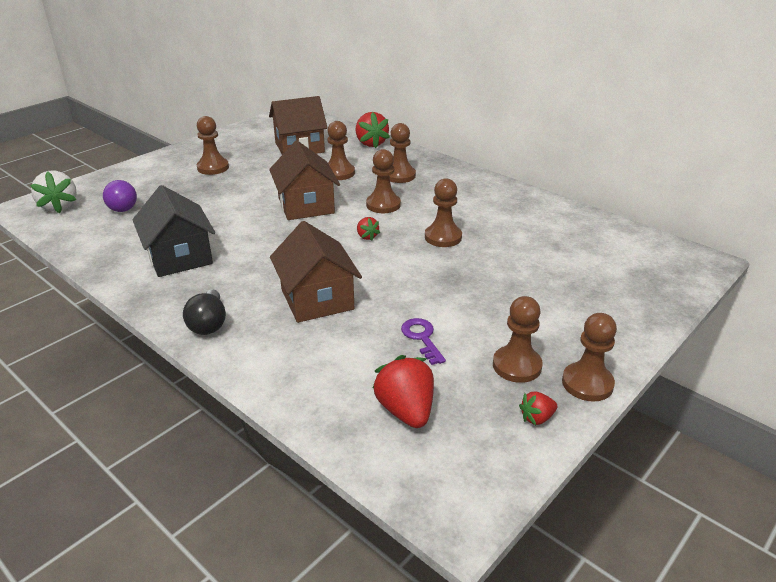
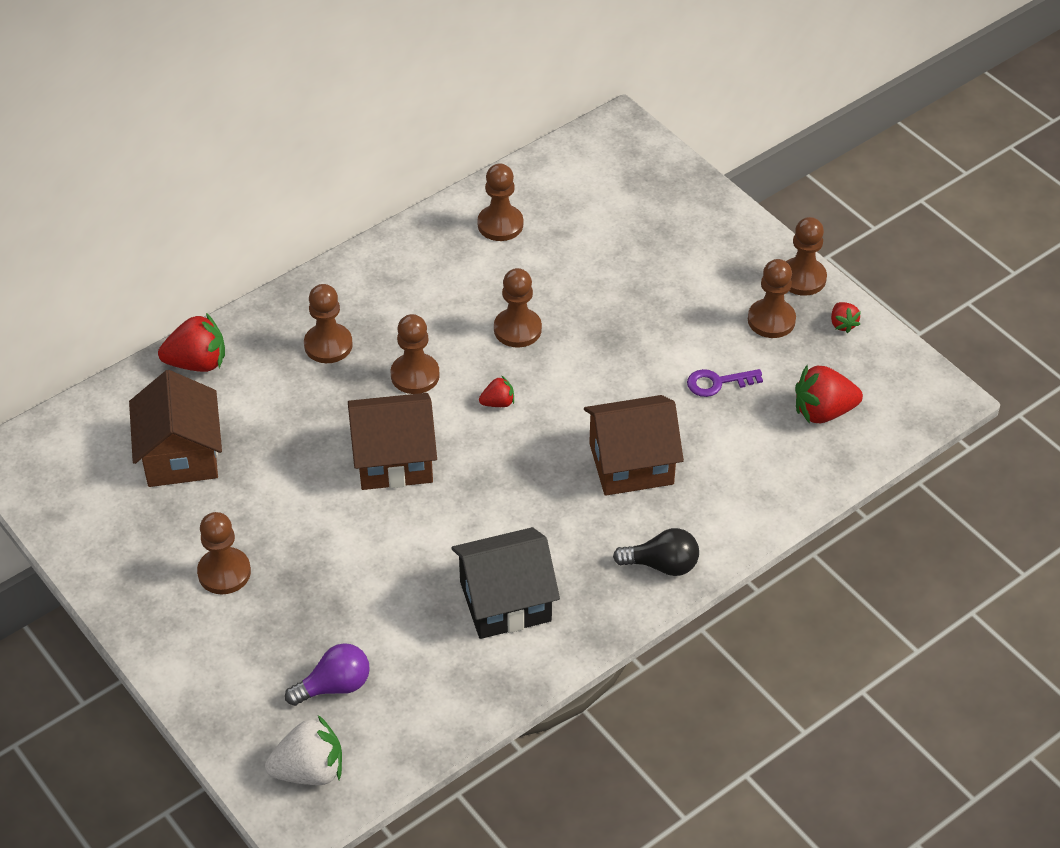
camera: 80 degrees left, 15 degrees up
brown pawn [327,121,355,180] -> brown pawn moved to [477,163,523,241]

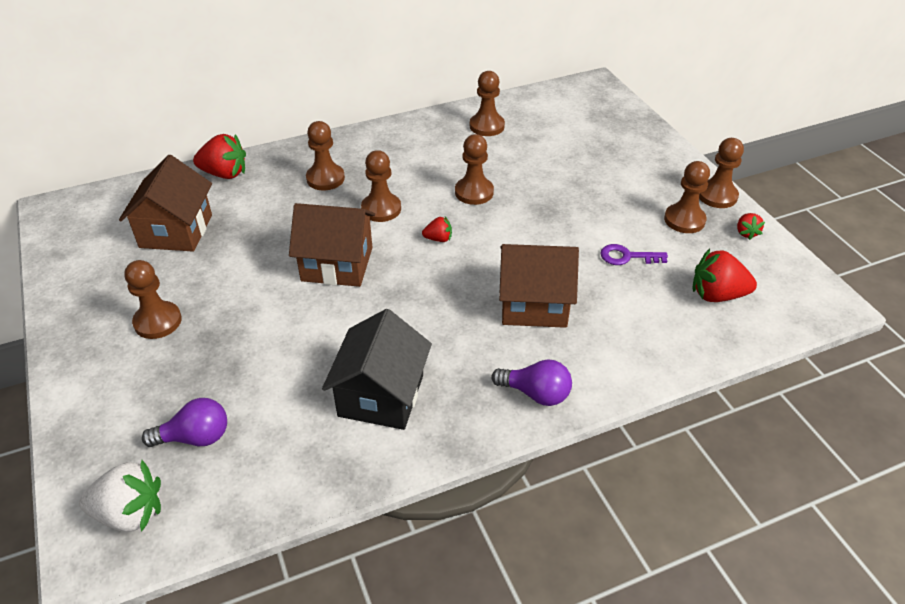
camera: 15 degrees right, 5 degrees down
black house [451,527,560,639] -> black house turned 75 degrees counterclockwise [322,309,432,430]
black light bulb [613,528,699,576] -> purple light bulb [491,360,572,406]

